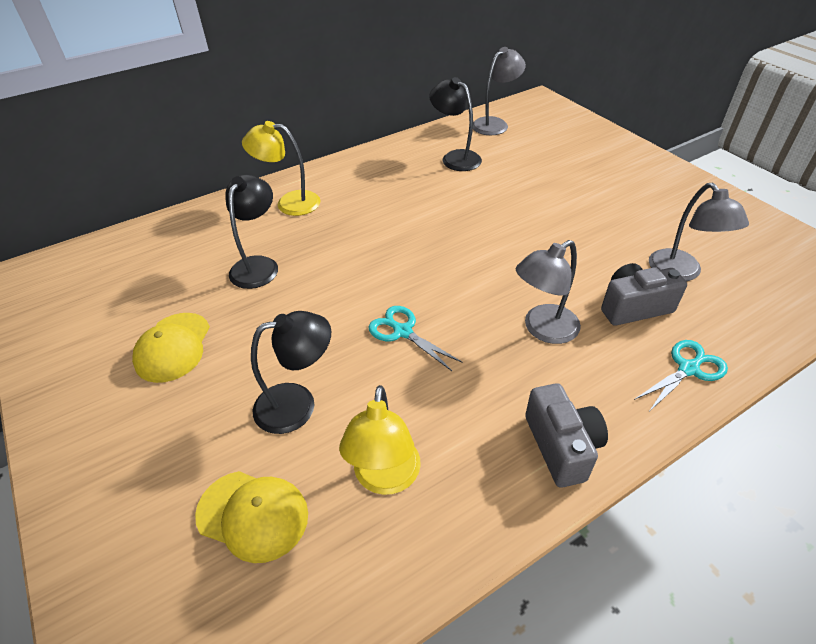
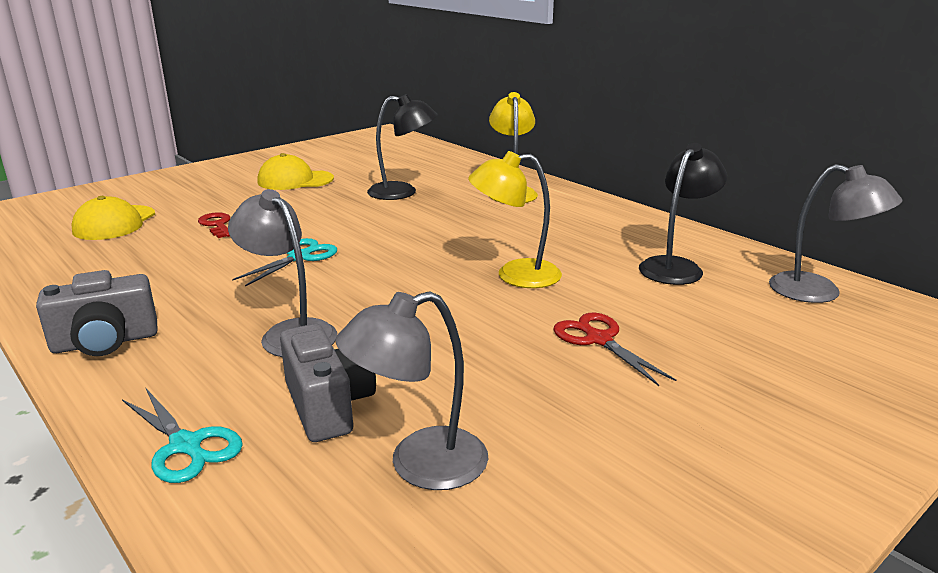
camera: 80 degrees right, 20 degrees down
black lamp [251,311,331,434] -> red key [198,212,230,238]
yellow lamp [339,385,421,495] -> yellow lamp moved to [468,151,562,288]
none -> red scissors [553,312,676,386]

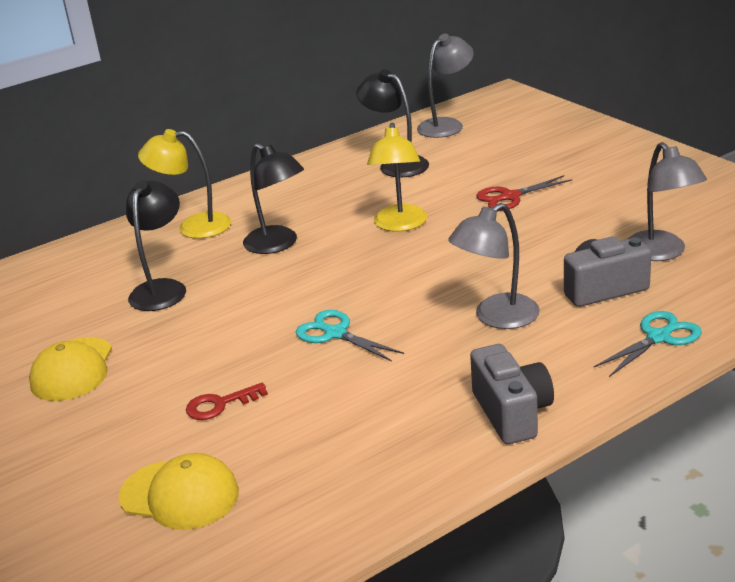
camera: 80 degrees left, 5 degrees up
none -> black lamp [243,143,304,254]

